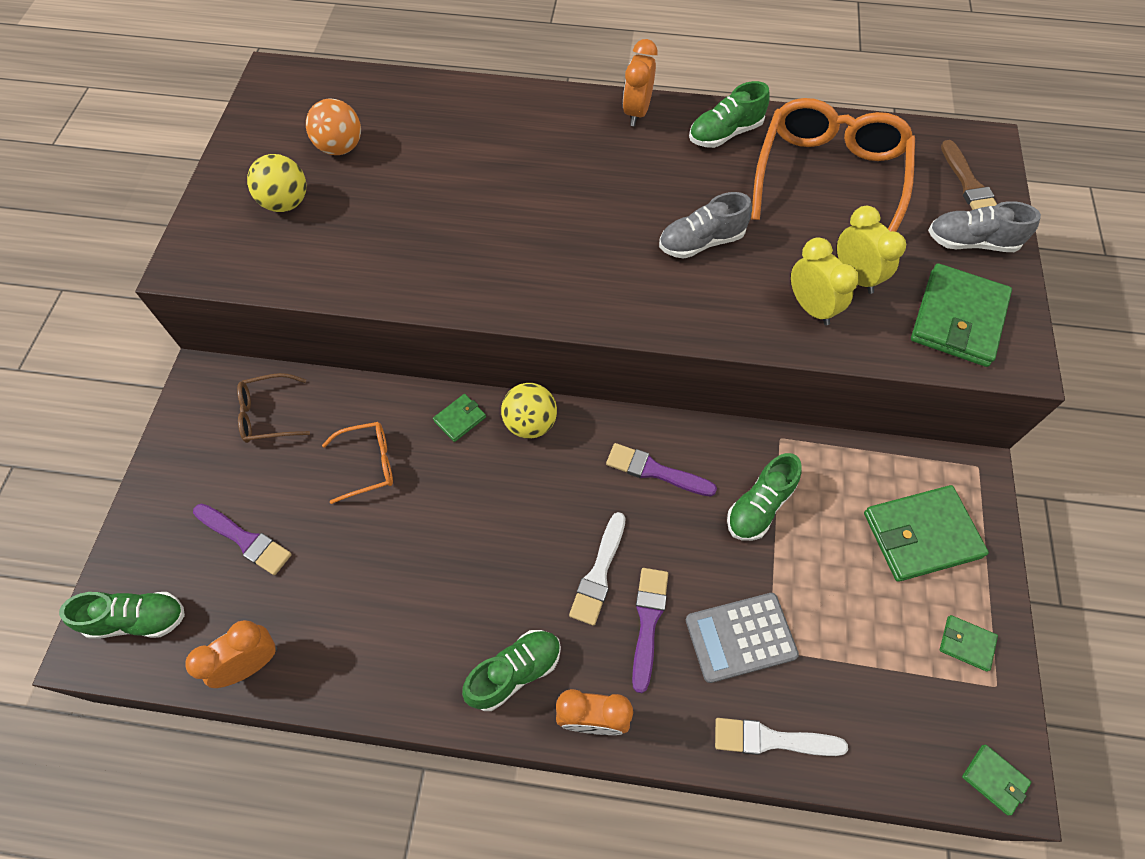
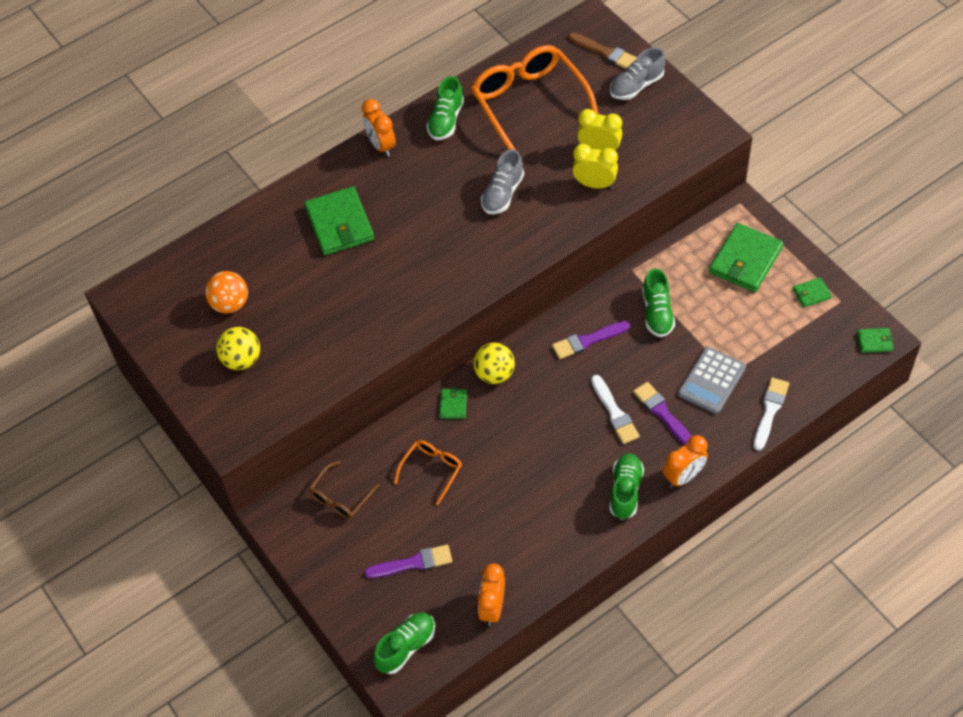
camera: 40 degrees left, 5 degrees down
white brush [715,718,848,756] -> white brush turned 150 degrees clockwise [753,377,789,451]
green wallet [911,263,1012,367] -> green wallet moved to [304,186,374,255]

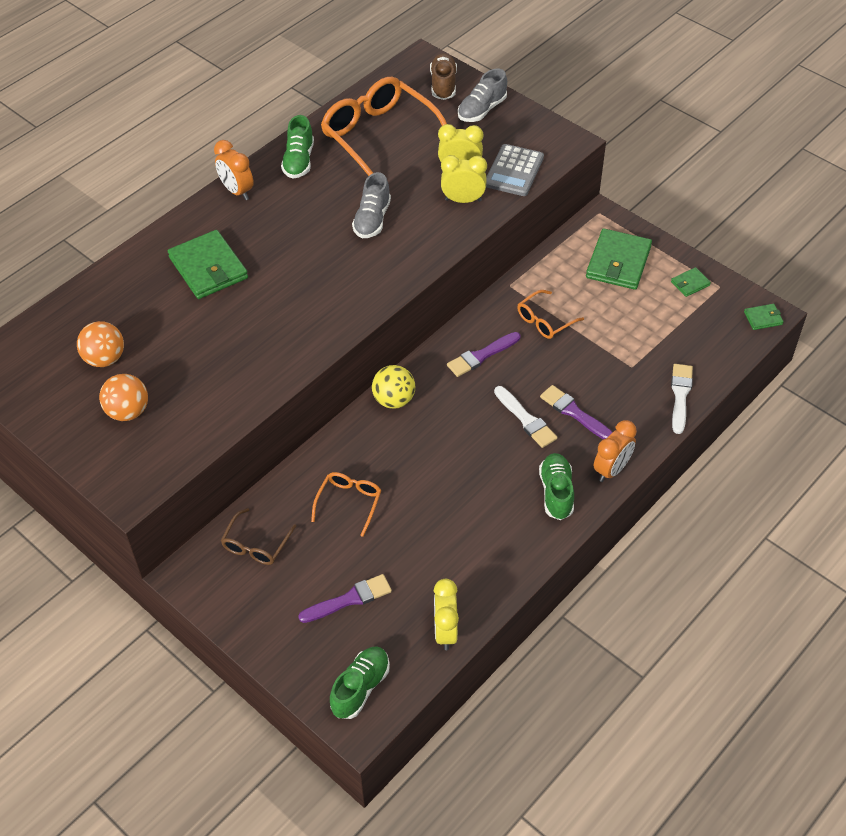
camera: 15 degrees left, 5 degrees down
yellow ball [216,327,260,370] -> orange ball [99,374,148,421]
green wallet [440,388,467,419] -> none
orange clock [477,564,505,626] -> yellow clock [434,579,459,650]
brown brush [568,33,637,69] -> brown shoe [430,53,457,100]
green shoe [642,268,675,338] -> orange glasses [517,290,584,339]
grey calculator [678,347,746,414] -> grey calculator moved to [486,144,544,196]

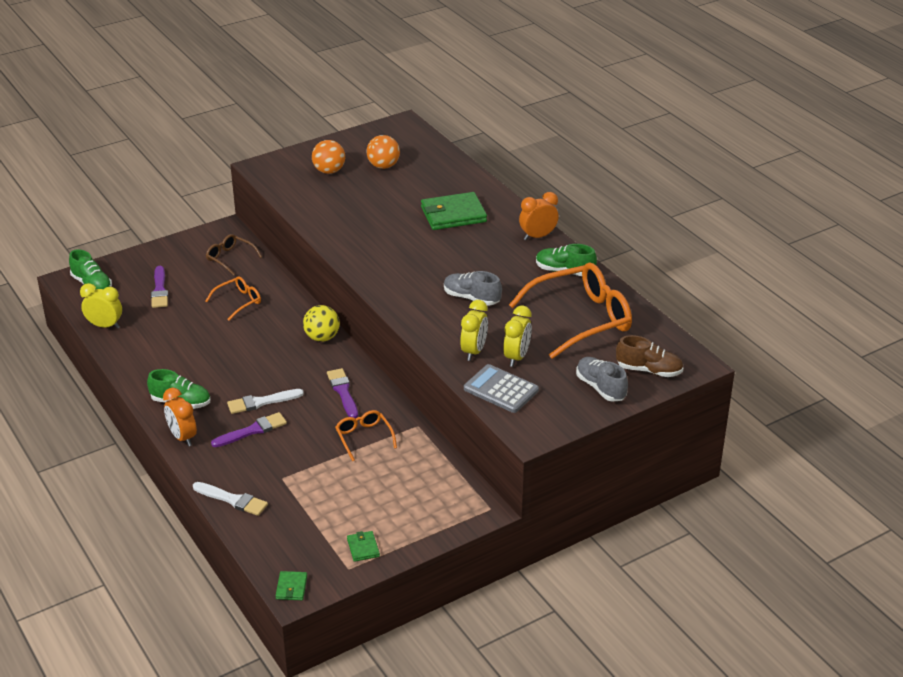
camera: 105 degrees right, 15 degrees down
orange glasses [311,472,382,537] -> orange glasses turned 75 degrees counterclockwise [205,276,261,321]
green wallet [586,228,652,290] -> none

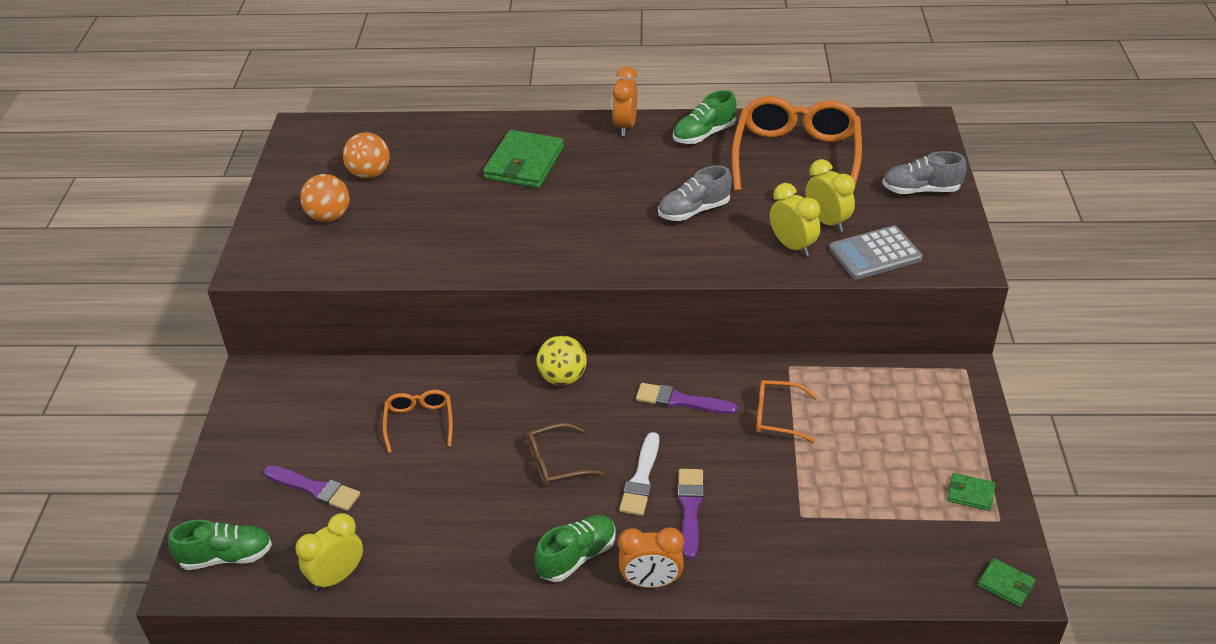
camera: 55 degrees left, 5 degrees up
white brush [193,482,268,516] -> none
brown glasses [206,234,262,276] -> brown glasses moved to [527,423,603,486]
brown shoe [616,335,683,377] -> none

